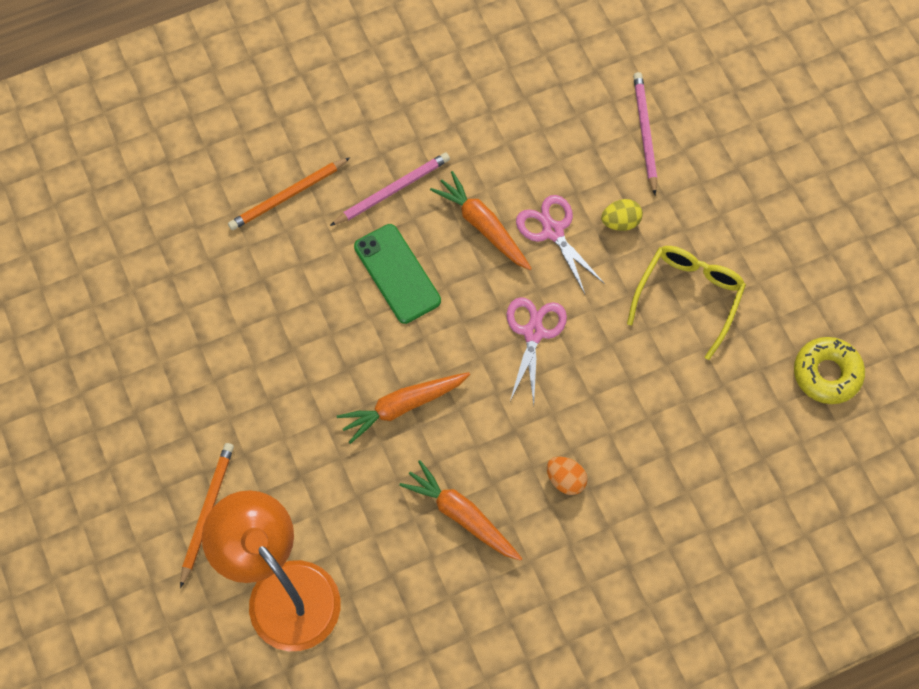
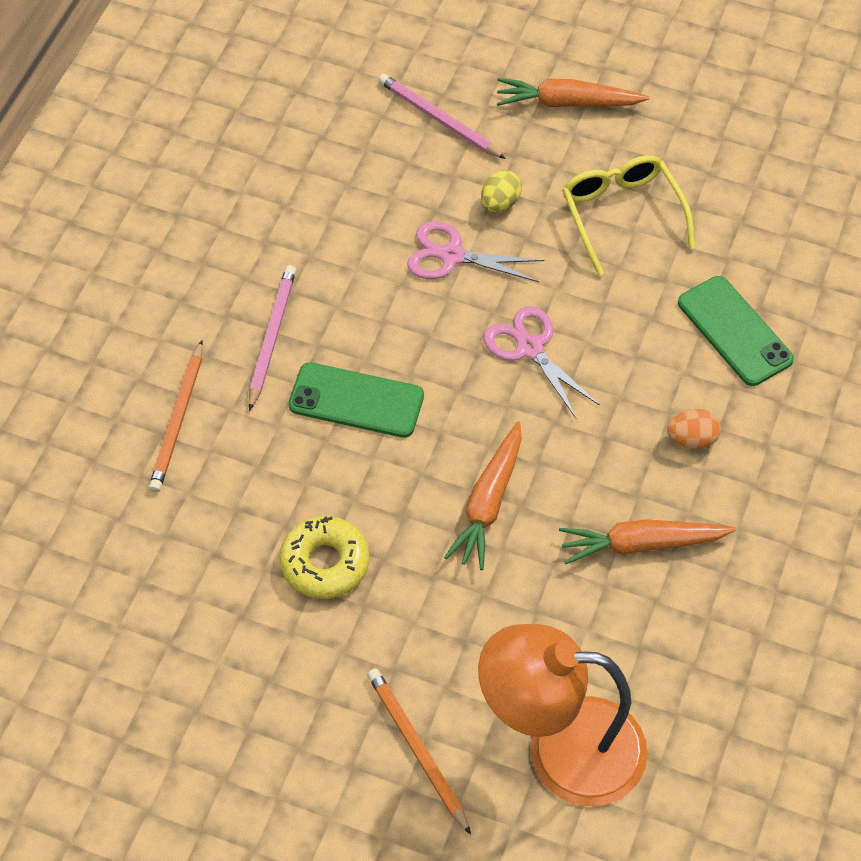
camera: 45 degrees left, 10 degrees down
orange carrot [430,171,532,270] -> orange carrot moved to [497,78,649,107]
yellow donut [794,337,865,404] -> yellow donut moved to [279,516,369,599]
none -> green phone [678,276,794,386]

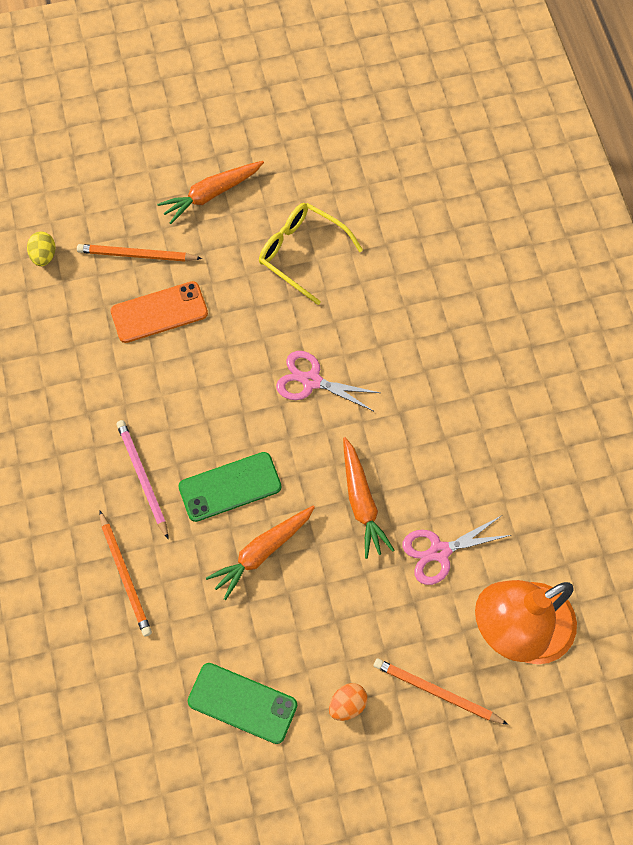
camera: 35 degrees left, 10 degrees up
yellow donut [279,516,369,599] -> none
pink pencil [378,74,506,159] -> orange pencil [77,244,202,262]
pink scissors [407,221,544,282] -> pink scissors moved to [402,515,511,585]
yellow egg [481,170,522,212] -> yellow egg moved to [27,232,56,266]
orange carrot [559,519,736,564] -> orange carrot moved to [206,505,315,600]
orange egg [667,409,721,449] -> orange egg moved to [329,683,368,721]
green phone [678,276,794,386] -> green phone moved to [188,663,297,744]
none -> orange phone [111,281,208,343]

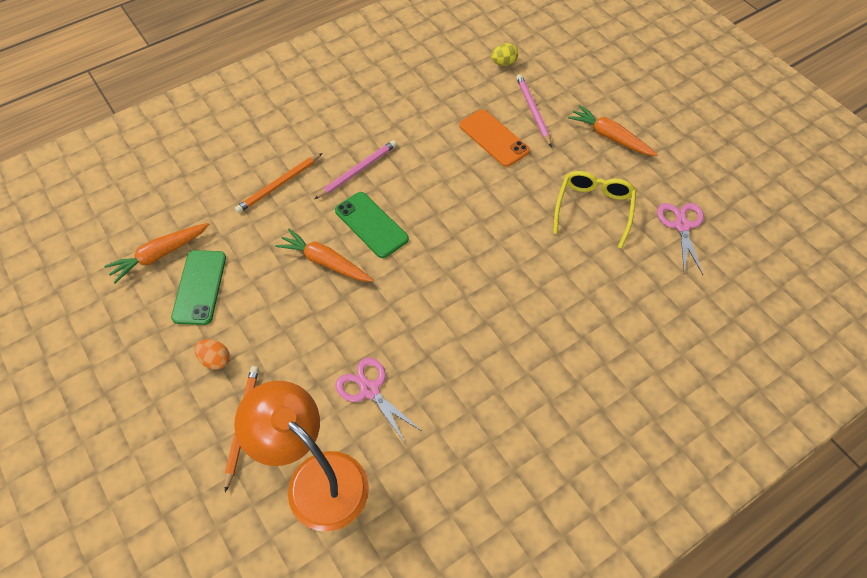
camera: 70 degrees right, 10 degrees down
orange pencil [77,244,202,262] -> pink pencil [516,74,552,147]
pink scissors [276,351,380,411] -> pink scissors moved to [657,203,704,275]
orange carrot [343,437,394,559] -> orange carrot moved to [104,223,209,283]

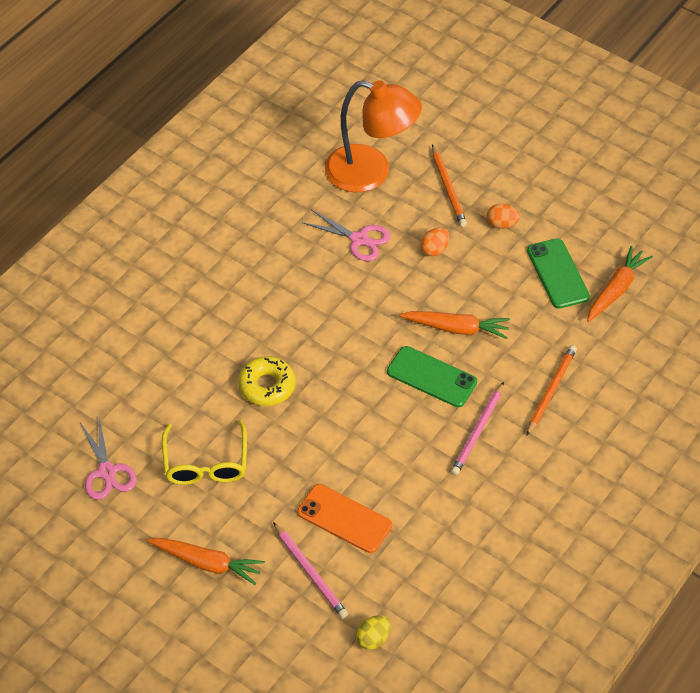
camera: 160 degrees right, 5 degrees down
none -> yellow donut [238,356,296,406]
none -> orange egg [420,228,449,256]

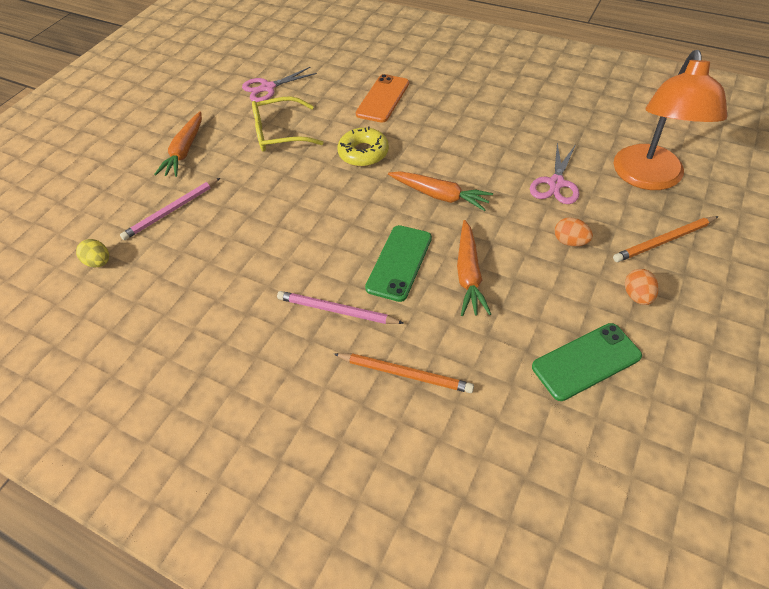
camera: 85 degrees right, 0 degrees up
orange phone [297,484,392,553] -> orange phone moved to [356,74,409,123]
orange carrot [587,246,653,322] -> orange carrot moved to [388,171,493,211]

